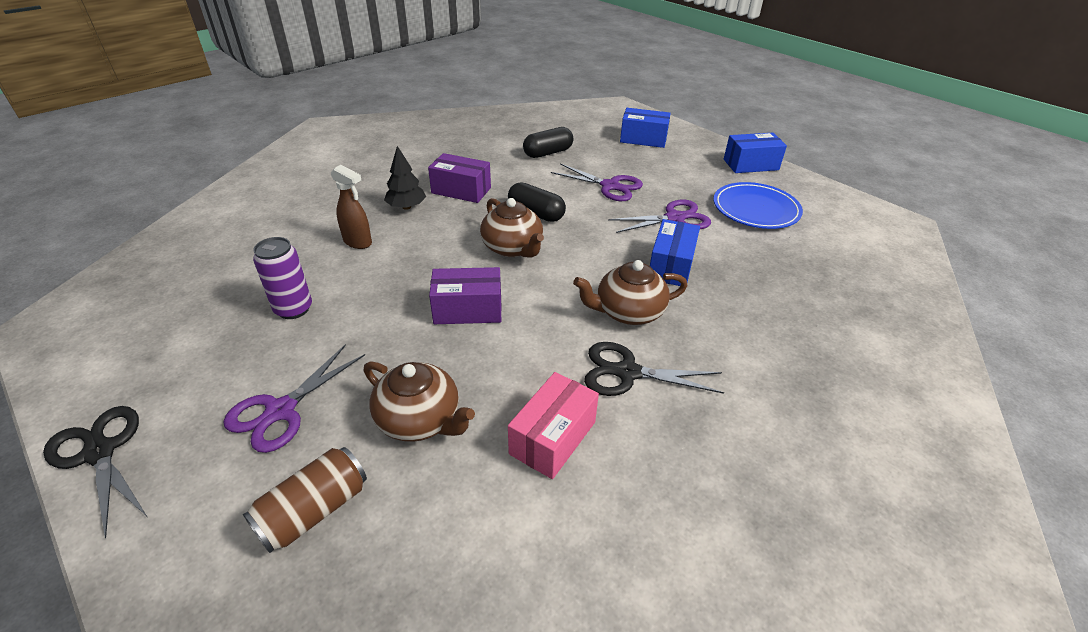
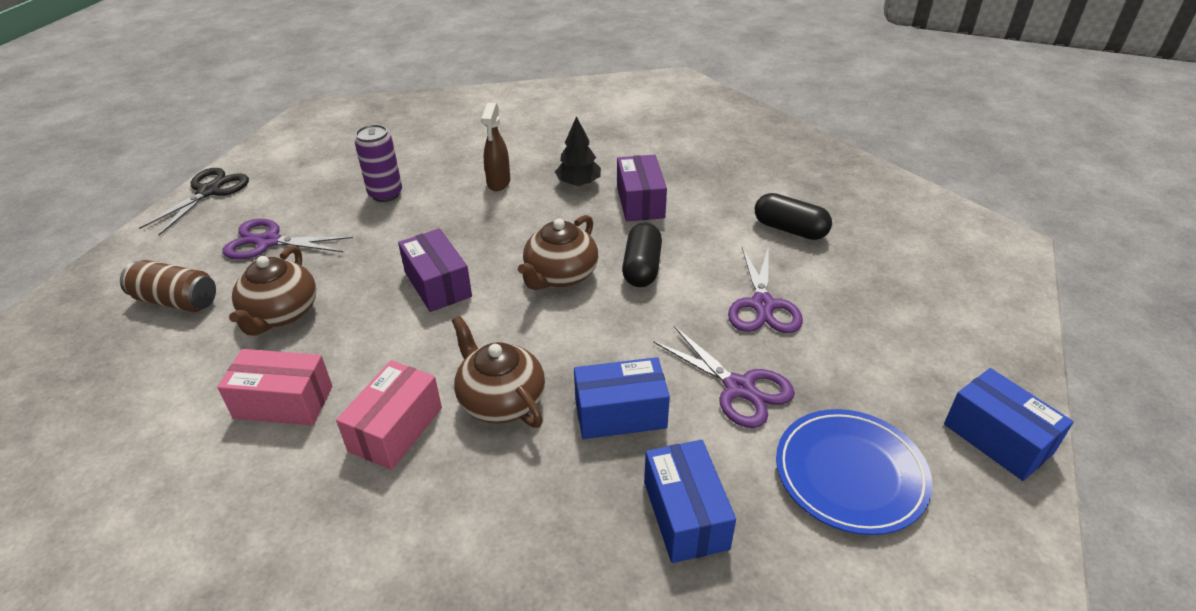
camera: 65 degrees right, 0 degrees up
black scissors [584,342,724,396] -> pink box [336,360,442,470]
blue box [620,108,671,148] -> blue box moved to [644,440,736,563]

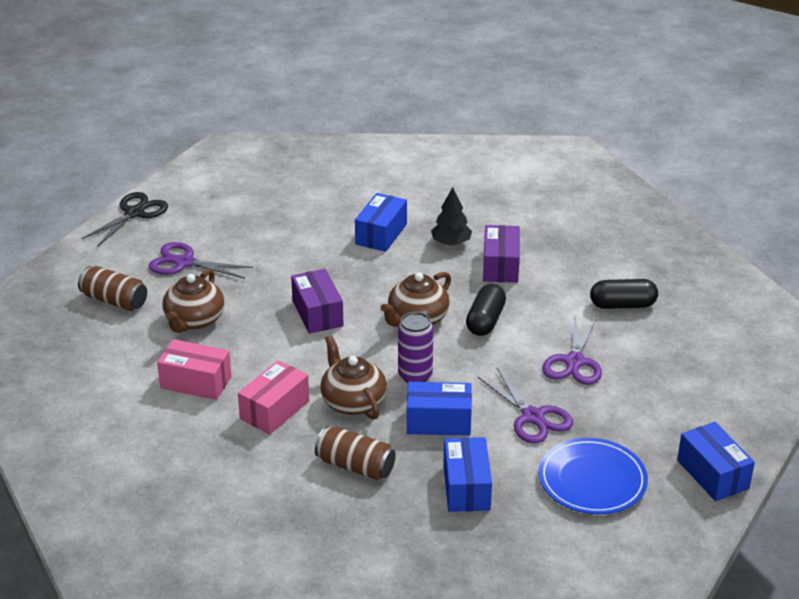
camera: 10 degrees right, 5 degrees down
purple can [355,124,402,202] -> purple can moved to [398,312,433,383]
brown spray bottle [481,103,510,191] -> blue box [355,193,407,252]
black capsule [755,193,832,240] -> black capsule turned 45 degrees counterclockwise [590,279,658,309]
none -> brown can [315,427,396,480]

